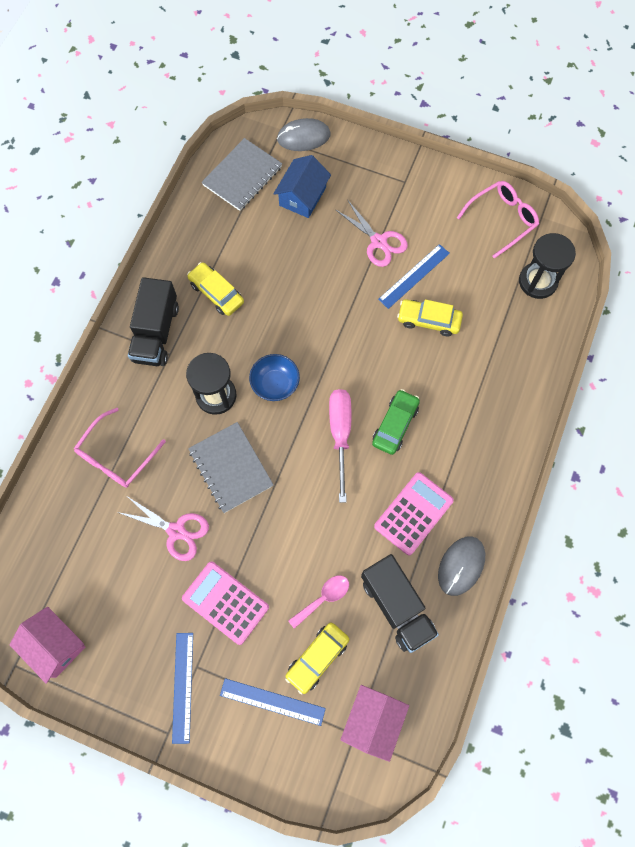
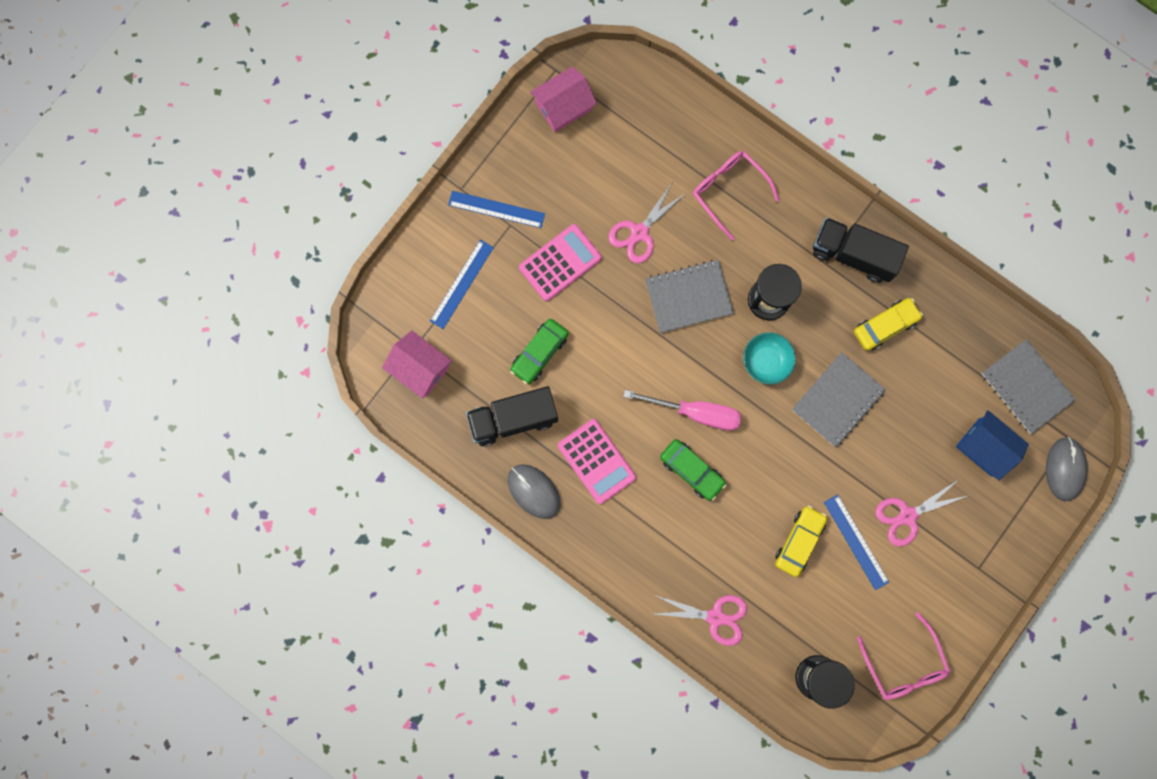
camera: 105 degrees right, 10 degrees up
blue bowl [249,354,300,401] -> turquoise bowl [743,332,796,384]
yellow car [285,623,349,695] -> none
pink spoon [288,575,349,629] -> green car [510,319,568,384]
none -> pink scissors [655,595,747,646]
none -> grey notebook [792,352,886,447]

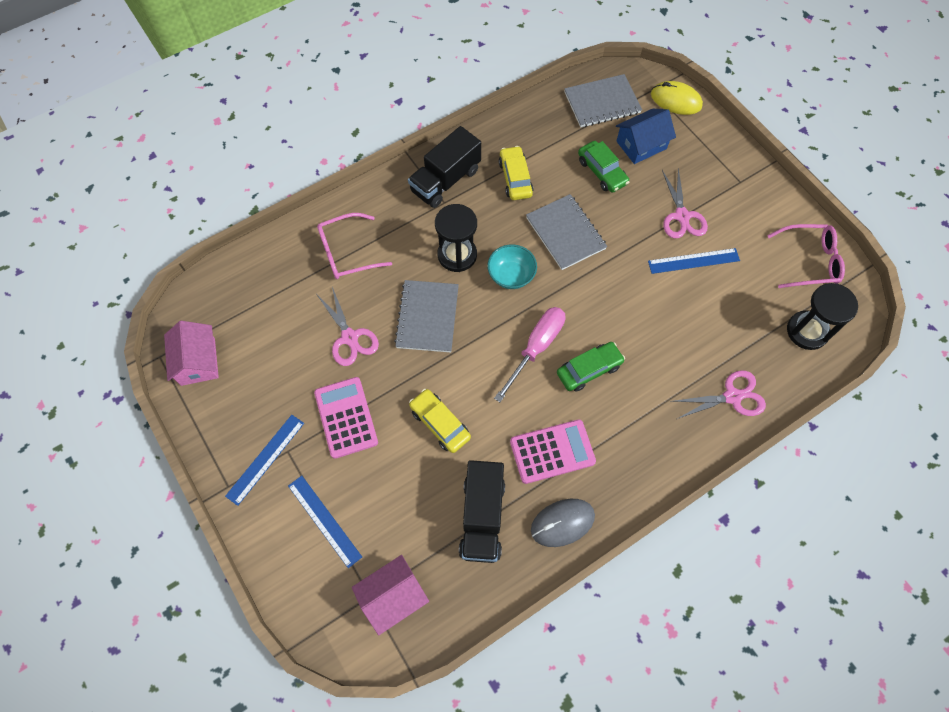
camera: 70 degrees left, 15 degrees down
green car [510,319,568,384] -> green car moved to [578,141,629,193]
pink scissors [655,595,747,646] -> pink scissors turned 45 degrees clockwise [670,370,766,419]
yellow car [775,505,827,577] -> yellow car moved to [409,389,471,453]
grey mouse [1046,437,1088,501] -> yellow mouse [651,81,703,115]

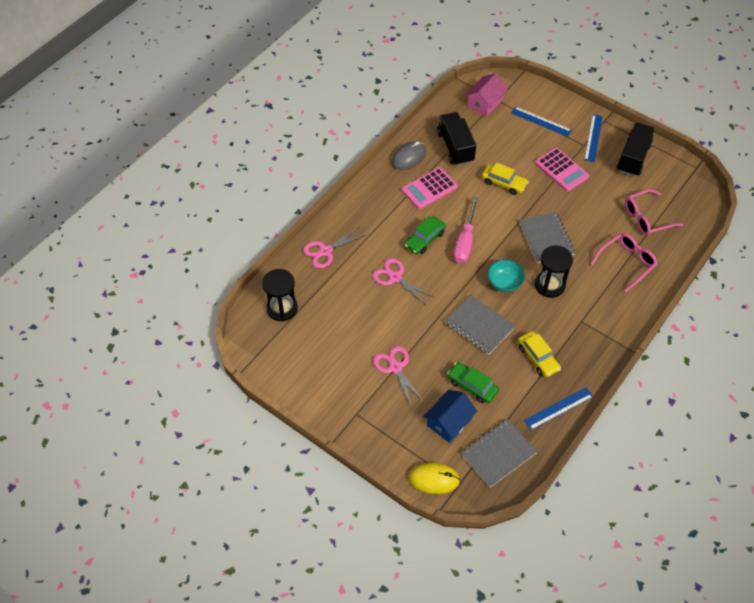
camera: 160 degrees right, 10 degrees down
pink house [164,321,219,386] -> none
pink scissors [317,287,379,366] -> pink scissors moved to [373,258,435,305]
black truck [408,126,481,208] -> black truck moved to [617,123,655,177]
blue ruler [648,248,740,274] -> blue ruler moved to [524,387,593,430]
pink glasses [767,224,845,288] -> pink glasses moved to [625,189,683,235]

